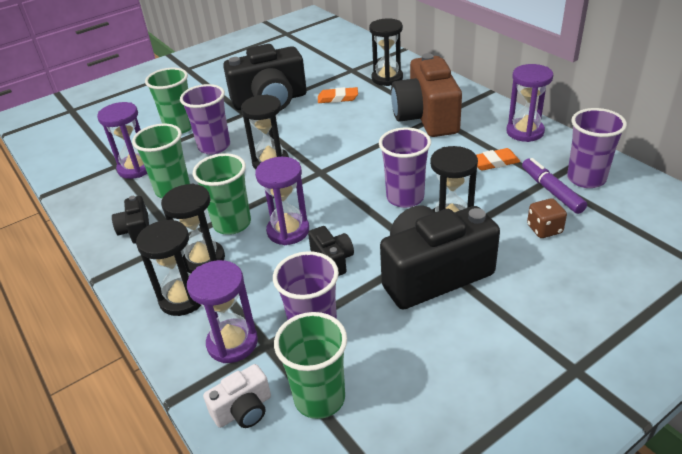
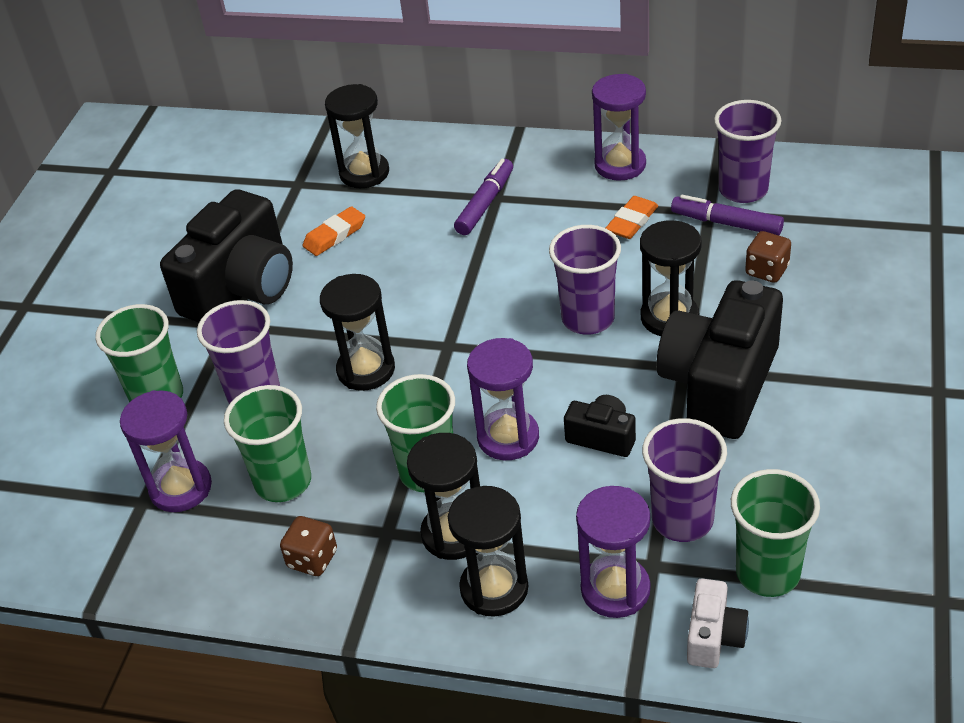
camera: 40 degrees left, 5 degrees up
black camera [112,196,149,244] -> brown dice [280,516,337,576]
brown camera [391,53,462,137] -> purple marker [454,159,513,235]

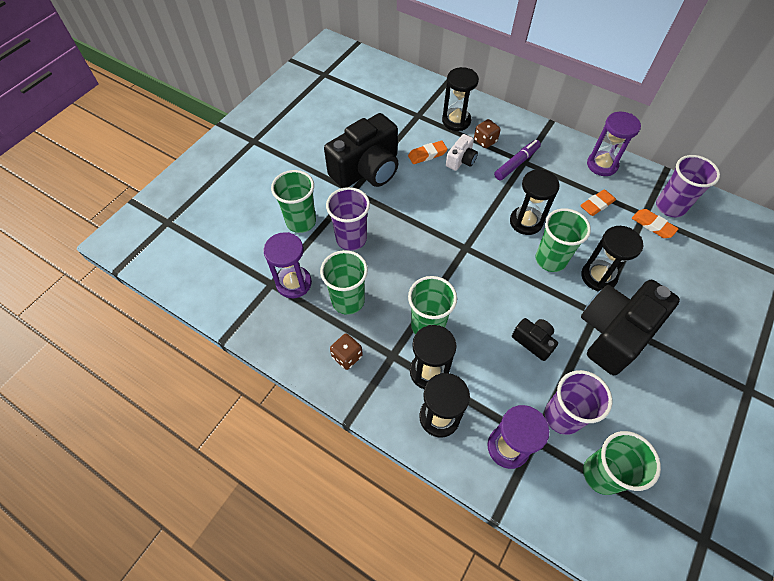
camera: 15 degrees right, 15 degrees up
black hourglass [320,274,395,391] -> black hourglass moved to [510,169,560,235]
purple hourglass [467,338,539,460] -> none
purple cup [549,225,621,335] -> green cup [536,208,591,272]
purple marker [671,195,784,235] -> orange eraser [632,209,678,238]
white camera [687,578,749,668] -> white camera moved to [446,134,478,171]
brown dice [745,231,791,283] -> brown dice moved to [474,119,501,148]

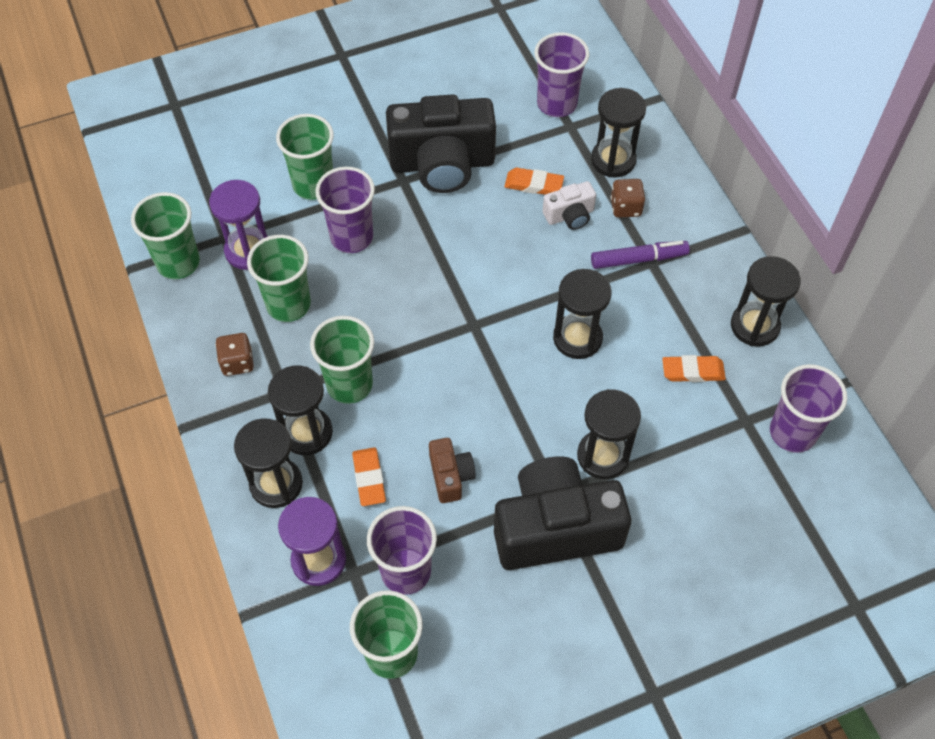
camera: 35 degrees right, 0 degrees up
black camera [512,318,558,361] -> brown camera [429,438,476,503]
green cup [536,208,591,272] -> green cup moved to [131,192,200,279]
purple hourglass [587,112,641,176] -> black hourglass [731,256,801,347]
orange eraser [632,209,678,238] -> orange eraser moved to [352,448,386,506]
none -> purple cup [534,32,589,117]

